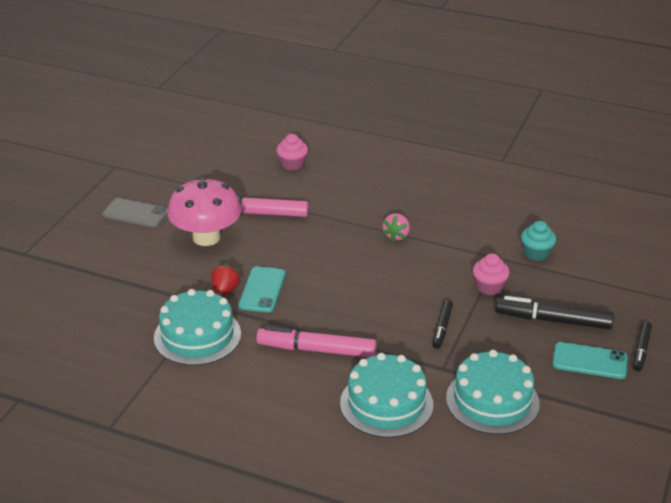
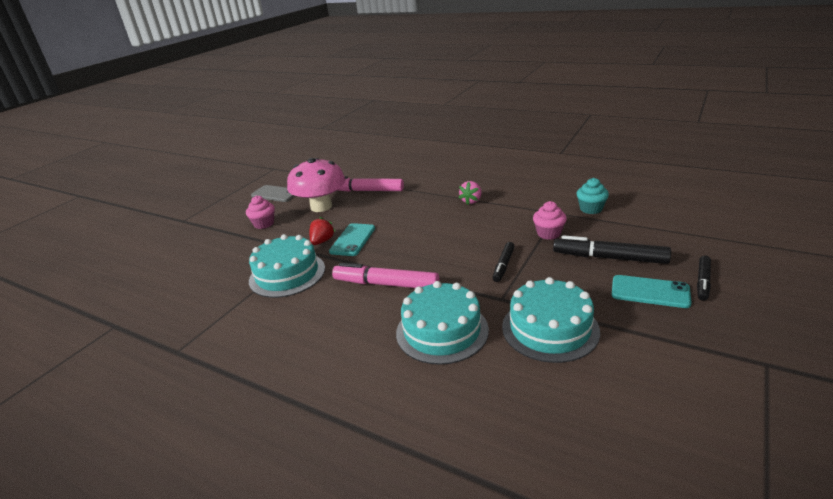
camera: 10 degrees right, 5 degrees down
pink cupcake [276,134,308,170] -> pink cupcake moved to [246,196,275,229]

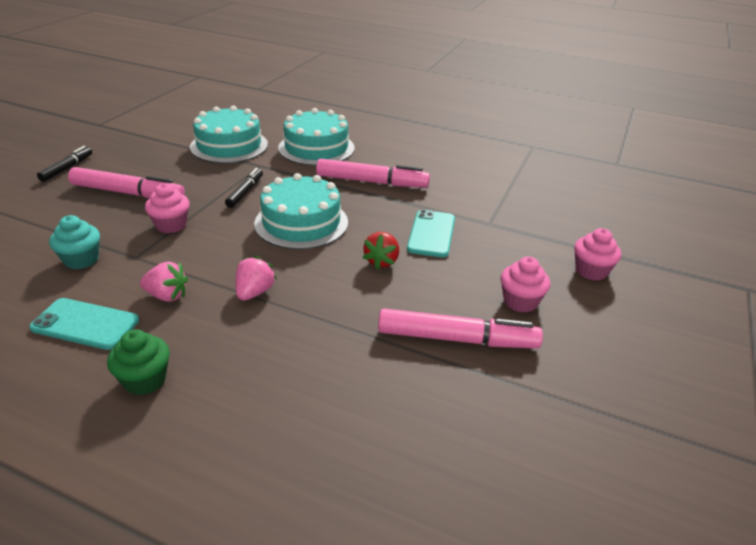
camera: 170 degrees right, 5 degrees up
turquoise cake [249,234,325,298] -> turquoise cake moved to [254,173,348,250]
grey phone [251,185,295,202] -> none
pink mushroom [287,158,346,212] -> pink cupcake [501,257,550,313]
red strawberry [309,217,335,245] -> red strawberry moved to [363,232,399,270]
black marker [553,235,671,264] -> pink marker [68,167,185,198]
turquoise phone [612,275,692,308] -> turquoise phone moved to [29,298,139,350]
none -> green cupcake [107,329,170,395]
none -> pink strawberry [140,262,188,302]

